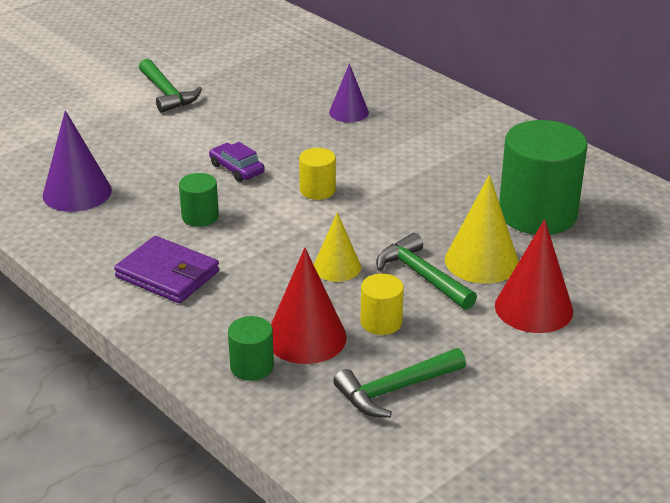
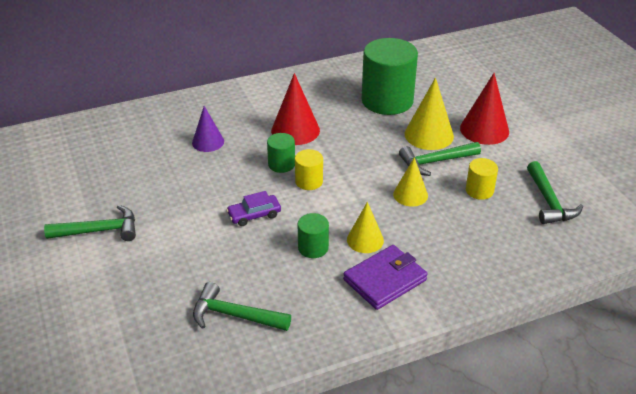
camera: 70 degrees left, 5 degrees up
purple cone [43,110,112,212] -> green hammer [193,282,291,331]
green cylinder [228,316,274,381] -> green cylinder moved to [267,133,295,173]
red cone [271,247,347,364] -> red cone moved to [271,73,320,145]
none -> yellow cone [347,202,384,253]

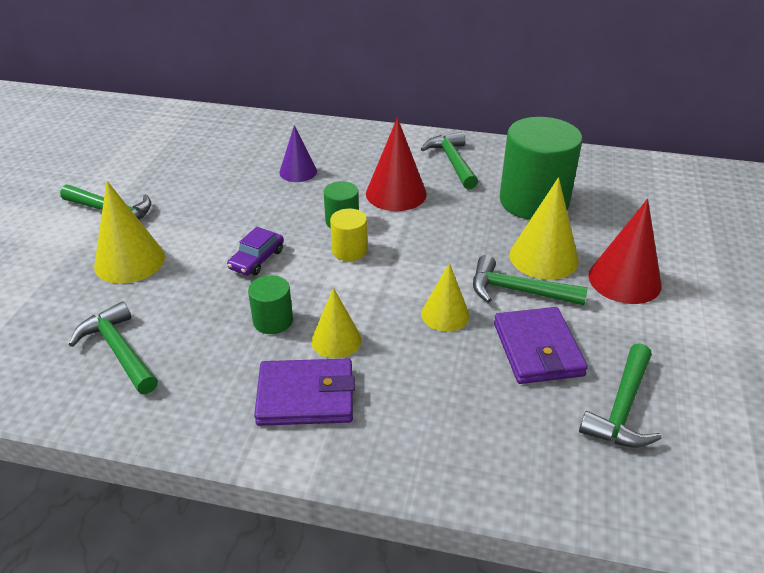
camera: 35 degrees right, 0 degrees up
purple car [226,191,281,226] -> purple car turned 75 degrees counterclockwise [227,227,284,275]
yellow cylinder [466,158,498,200] -> purple wallet [494,307,588,384]
none -> yellow cone [94,181,165,284]
none -> green hammer [421,132,478,189]

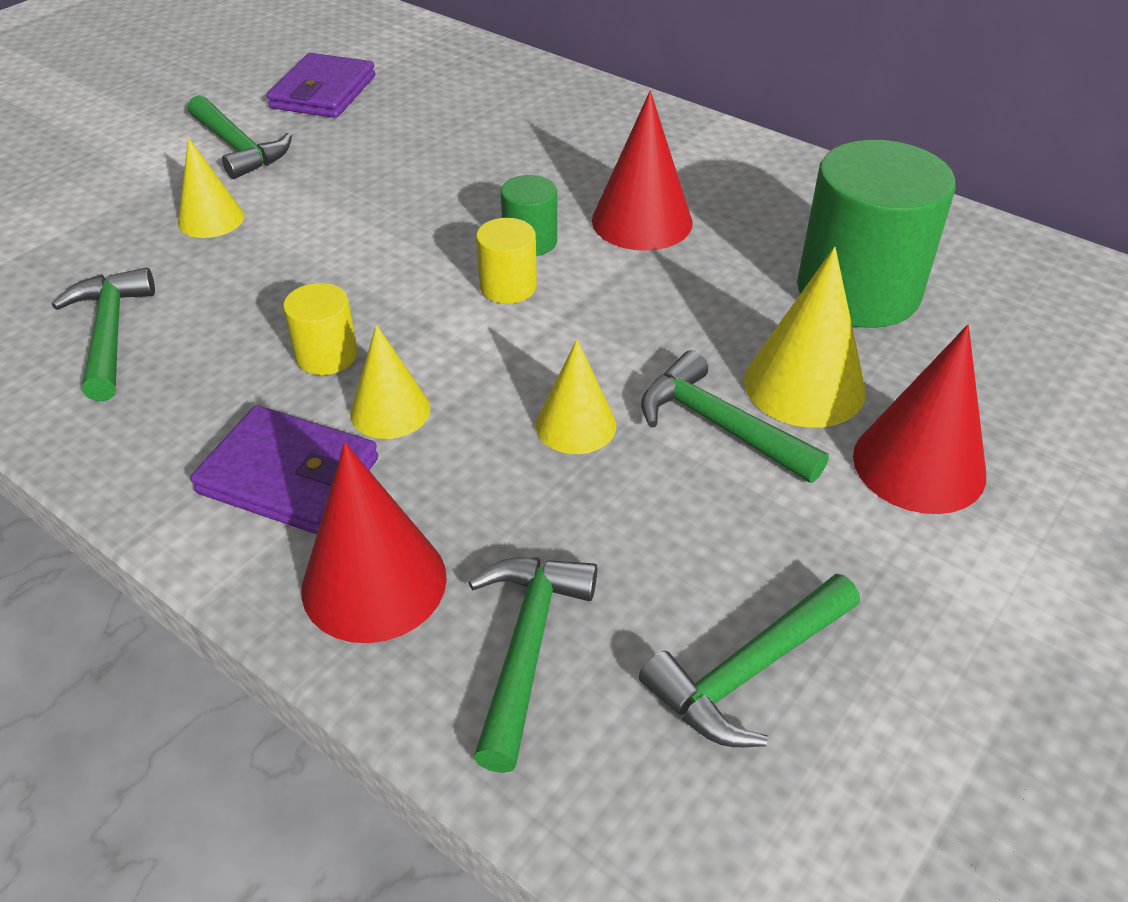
camera: 25 degrees right, 5 degrees up
yellow cone [94,181,165,284] -> yellow cone [178,138,245,238], size x0.65
purple car [227,227,284,275] -> none
green cylinder [248,275,293,334] -> yellow cylinder [283,283,358,375]
purple cone [279,125,317,182] -> none
green hammer [421,132,478,189] -> green hammer moved to [468,557,597,773]
purple wallet [494,307,588,384] -> purple wallet moved to [267,53,375,118]
none -> red cone [301,443,447,643]

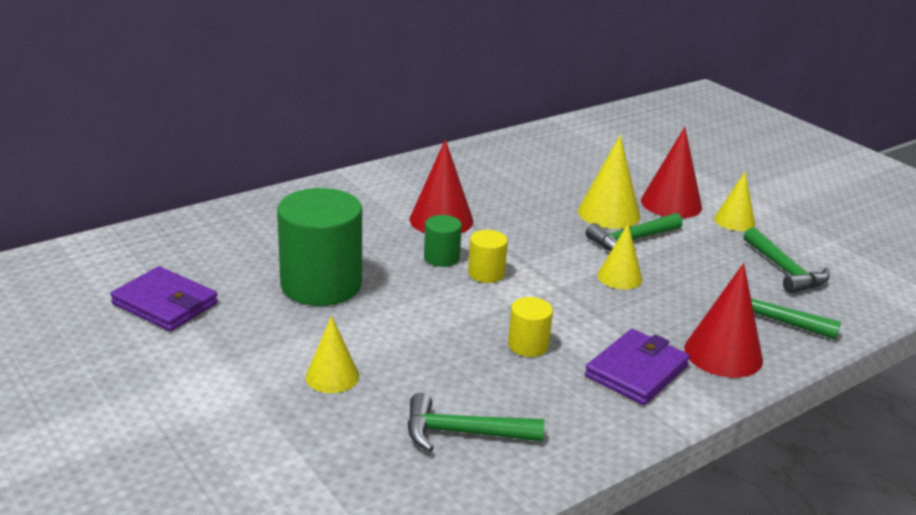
camera: 75 degrees left, 15 degrees down
green hammer [188,95,292,179] -> none
yellow cone [350,325,431,439] -> yellow cone moved to [714,172,755,231]
green cylinder [797,139,956,328] -> green cylinder moved to [277,188,362,306]

